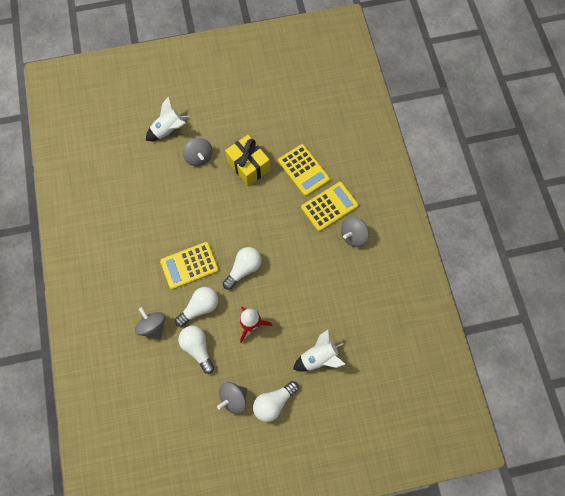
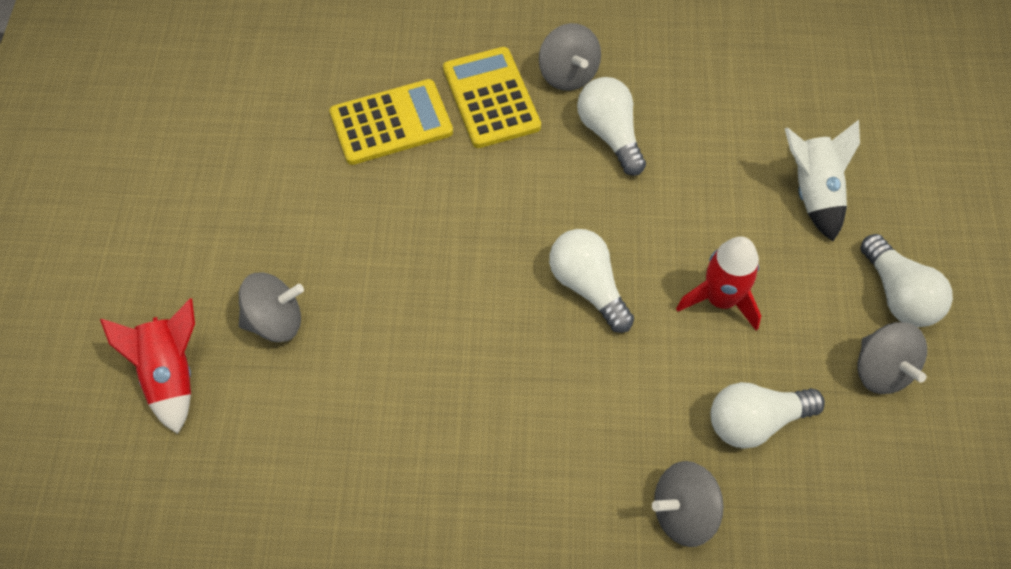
camera: 75 degrees left, 10 degrees down
white rocket [146,97,190,141] -> red rocket [100,299,195,434]
yellow calculator [160,242,219,290] -> none
white light bulb [175,287,218,327] -> white light bulb moved to [577,77,646,176]
yellow gift [225,135,270,186] -> none

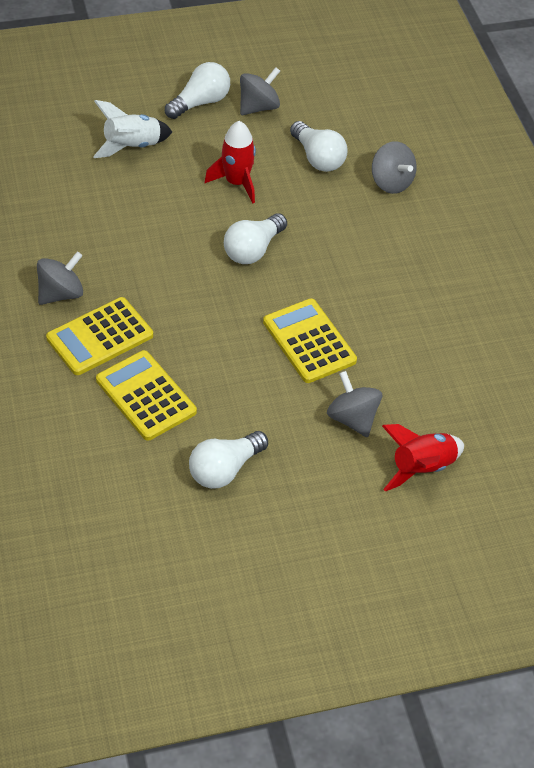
camera: 110 degrees left, 10 degrees down
white light bulb [577,77,646,176] -> white light bulb moved to [189,431,268,489]
none -> yellow calculator [263,298,357,383]

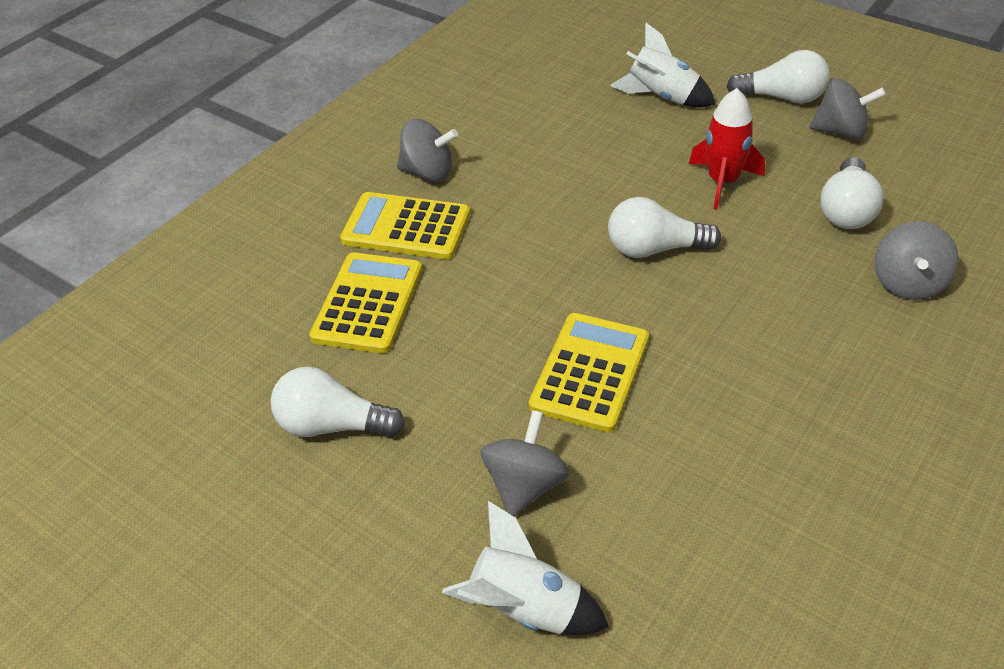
camera: 55 degrees right, 5 degrees down
red rocket [382,424,464,491] -> white rocket [442,501,609,635]

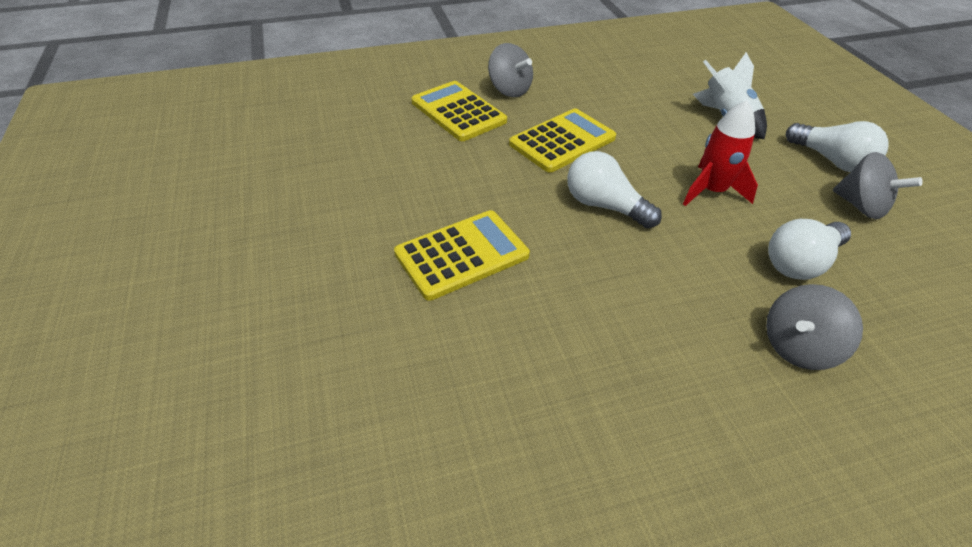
camera: 35 degrees right, 0 degrees up
white light bulb [271,367,405,437] -> none
yellow calculator [309,252,422,354] -> yellow calculator moved to [509,108,616,173]
white rocket [442,501,609,635] -> none
grey spinning top [480,410,570,517] -> none

